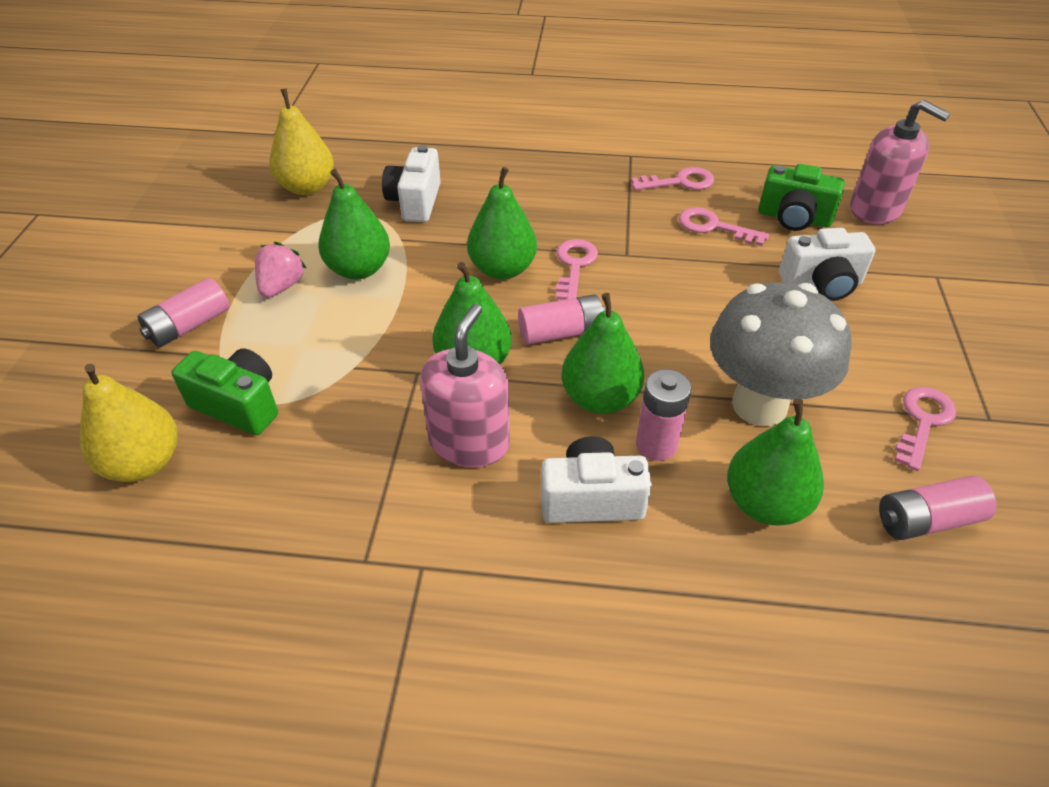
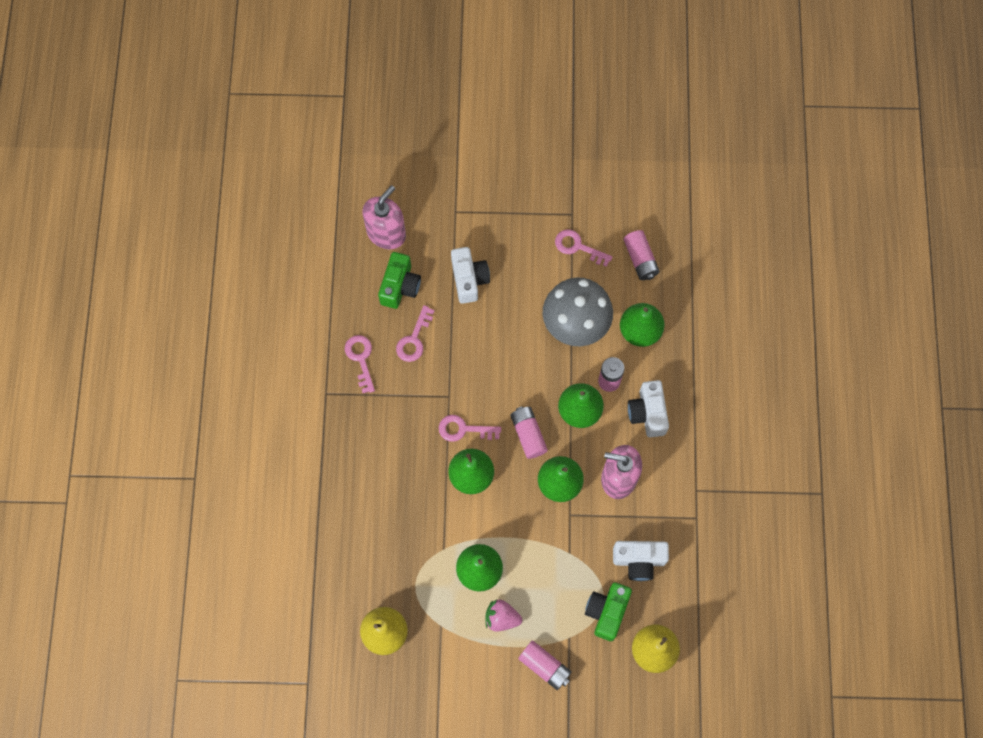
camera: 95 degrees left, 25 degrees up
white camera [382,145,441,222] -> white camera moved to [613,541,669,581]

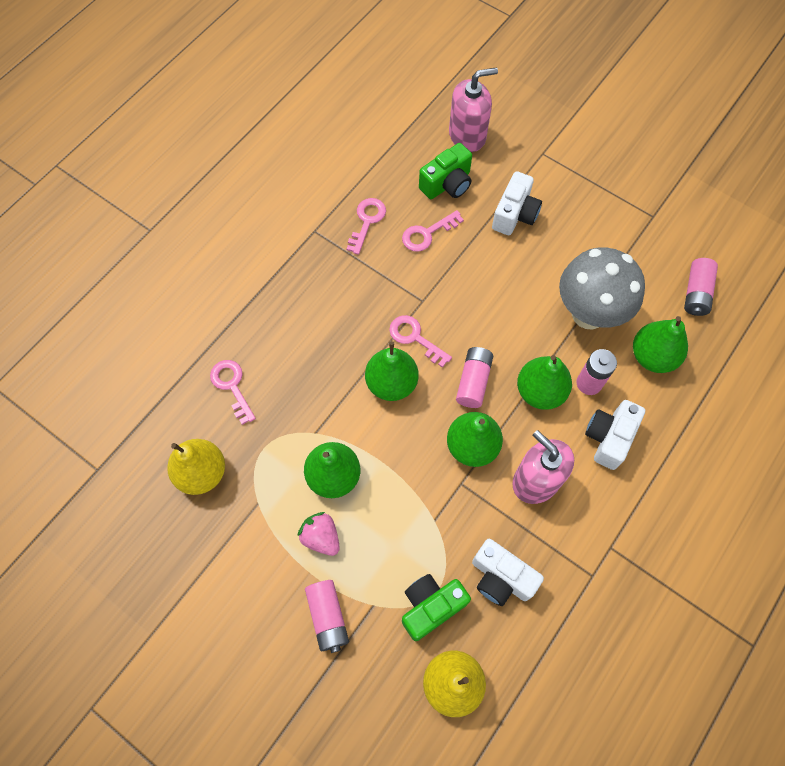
camera: 35 degrees right, 5 degrees down
pink key [555,229,613,267] -> pink key moved to [210,360,256,425]

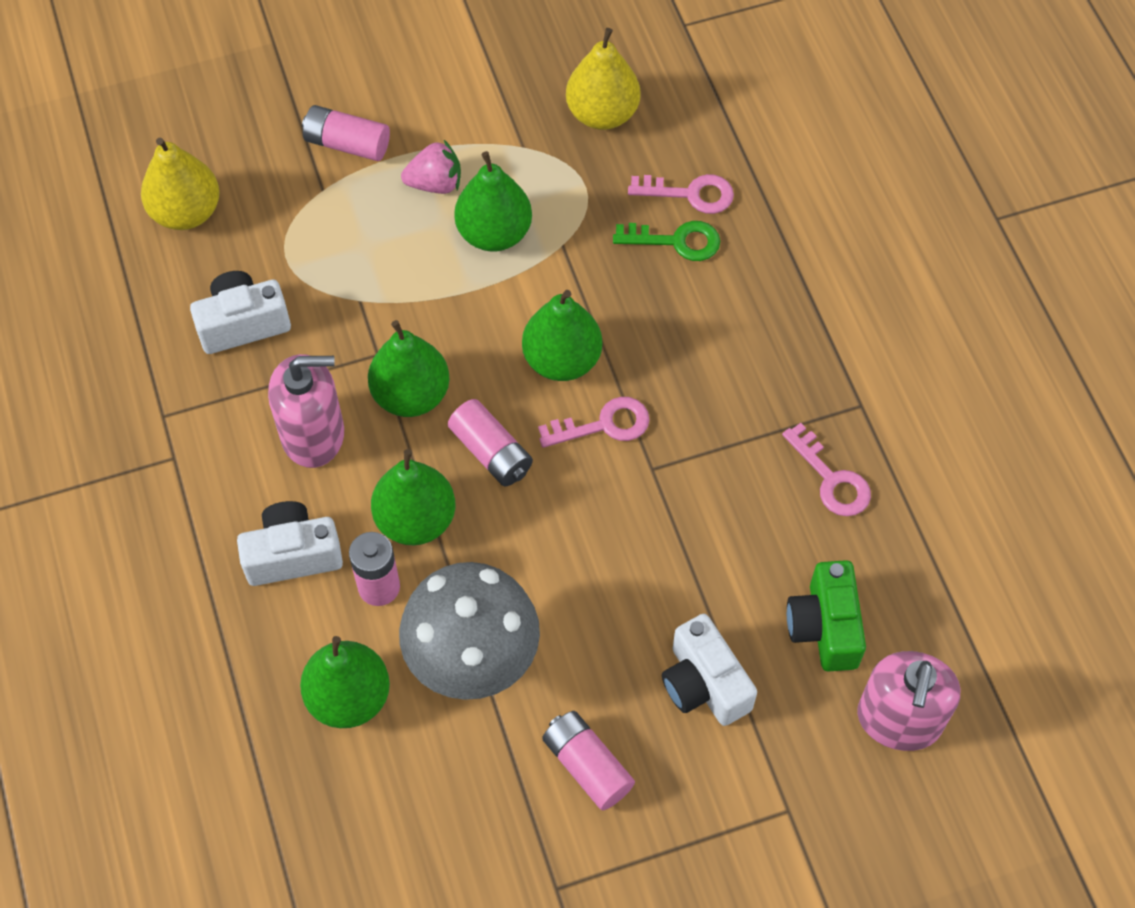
camera: 125 degrees right, 5 degrees down
pink key [402,210,464,252] -> none
green camera [402,574,471,641] -> none
white camera [585,400,645,470] -> white camera turned 75 degrees counterclockwise [237,501,343,586]
pink battery [684,258,718,316] -> pink battery moved to [542,711,635,811]
none -> green key [613,221,720,261]

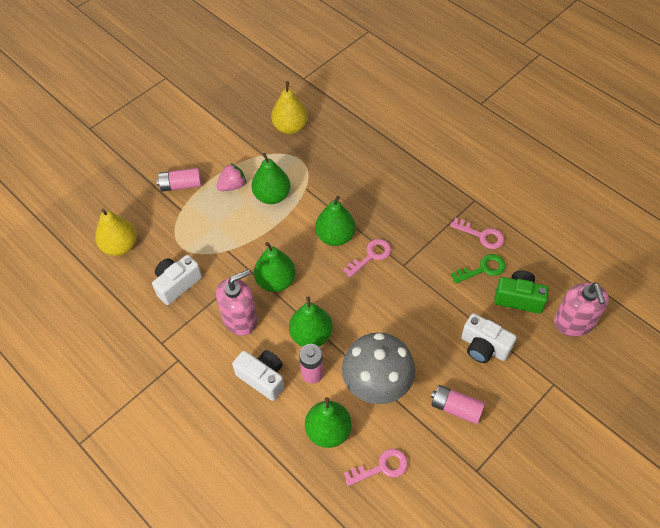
camera: 25 degrees left, 5 degrees down
white camera [237,501,343,586] -> white camera turned 75 degrees clockwise [232,350,284,401]
pink battery [448,399,533,486] -> none
green key [613,221,720,261] -> green key moved to [451,254,506,284]
pink key [628,174,734,214] -> pink key moved to [344,449,408,486]
green camera [787,560,866,672] -> green camera turned 135 degrees clockwise [494,270,549,314]

